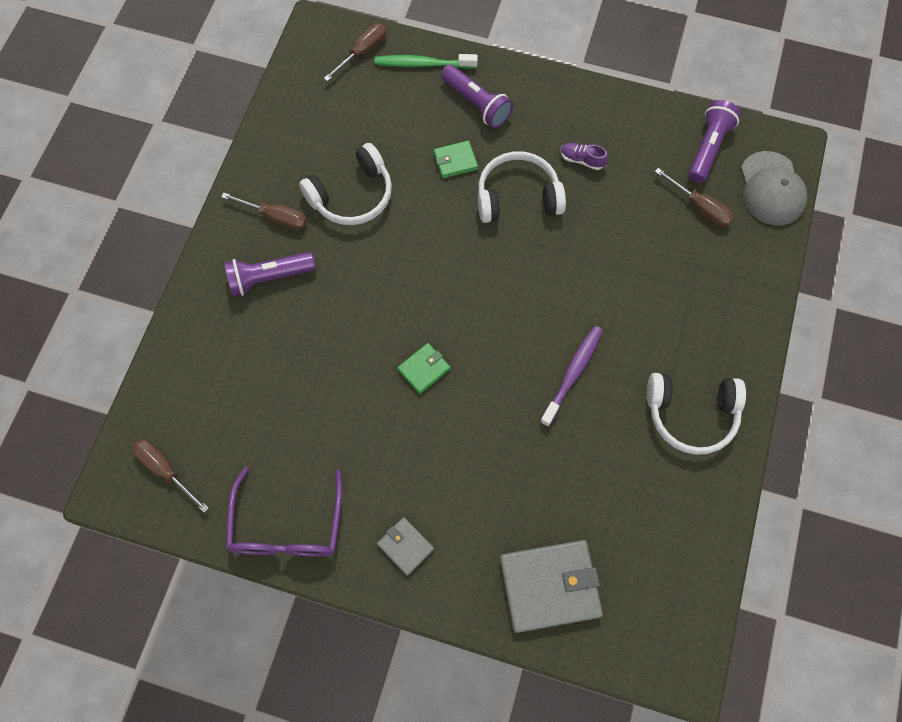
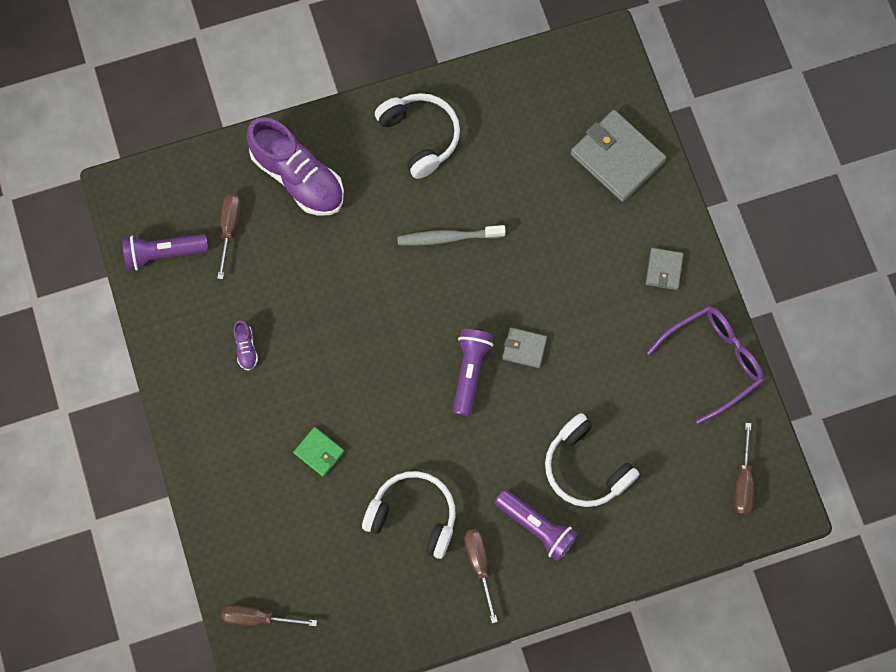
camera: 125 degrees left, 5 degrees up
green toothbrush [375,54,478,69] -> none
green wallet [397,343,451,394] -> grey wallet [502,328,547,368]
purple flashlight [441,65,513,128] -> purple flashlight moved to [453,329,494,416]
white headphones [478,151,566,223] -> white headphones moved to [545,413,639,507]
purple toothbrush [540,326,603,427] -> grey toothbrush [397,225,506,246]
grey cap [741,151,808,225] -> none
none -> purple shoe [246,117,344,215]

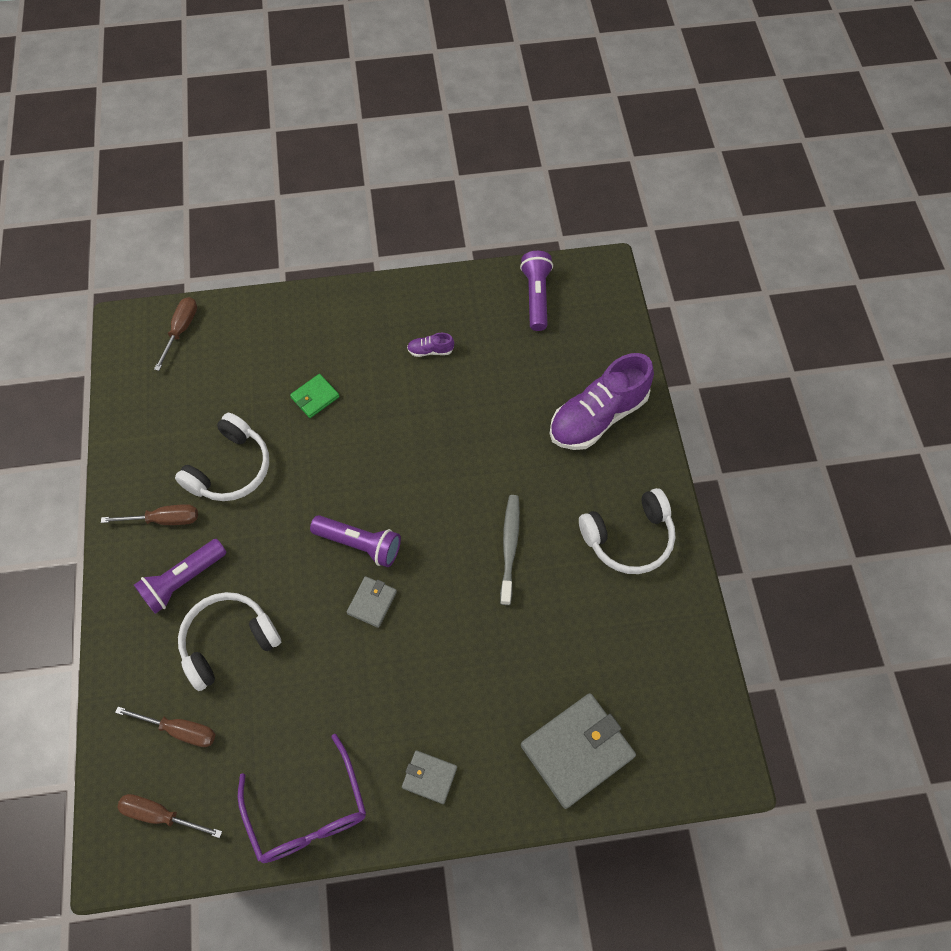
camera: 100 degrees right, 10 degrees down
brown screwdriver [217,193,241,279] -> brown screwdriver moved to [115,707,216,747]

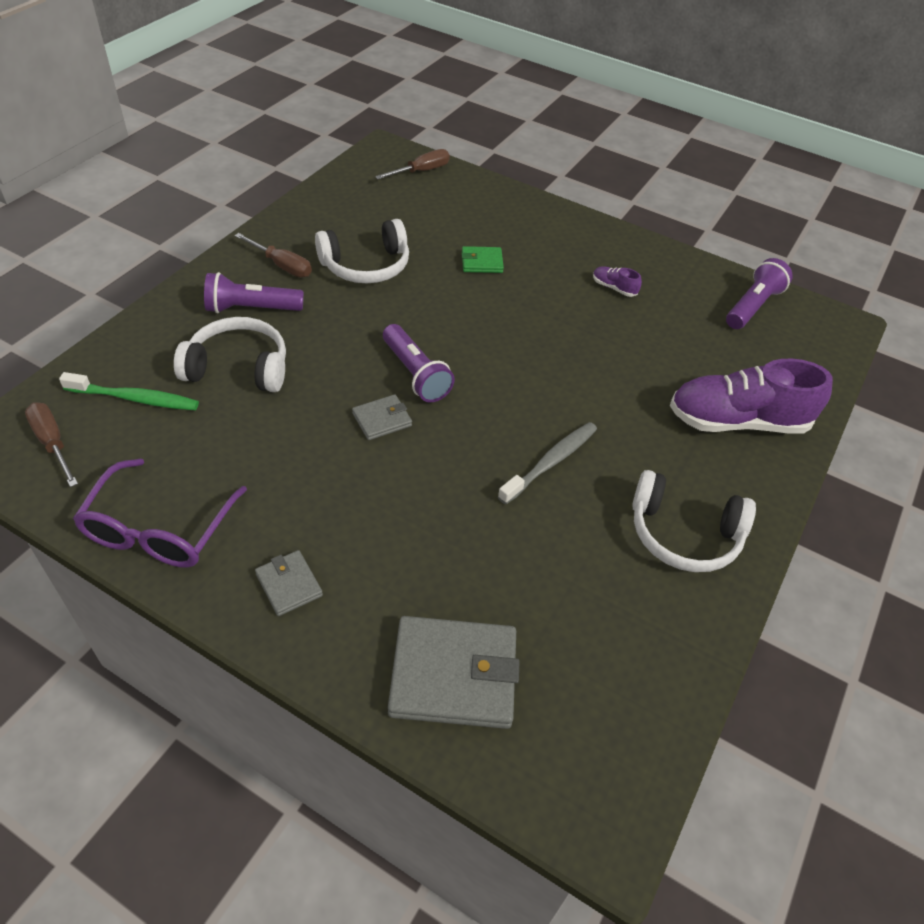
camera: 35 degrees right, 15 degrees down
brown screwdriver [115,707,216,747] -> green toothbrush [59,372,199,410]

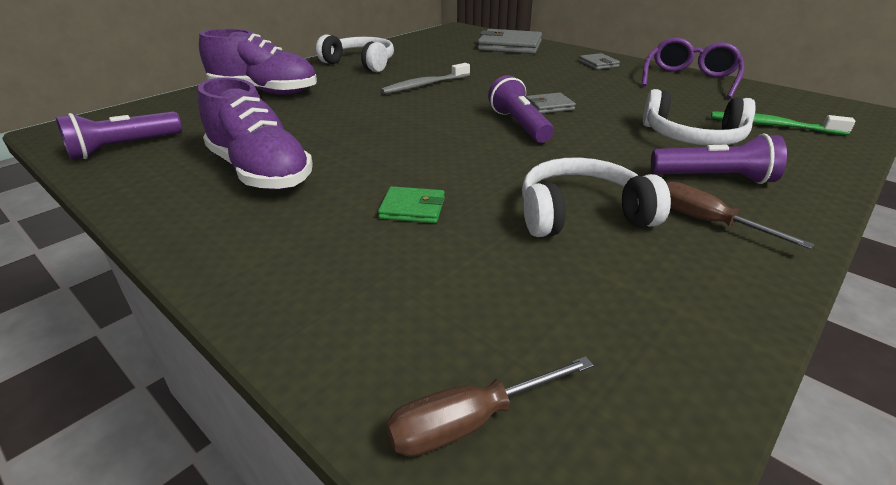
camera: 165 degrees left, 15 degrees down
brown screwdriver [25,402,78,487] -> none
purple shoe [593,266,642,297] -> purple shoe [198,77,313,190], size x2.47

